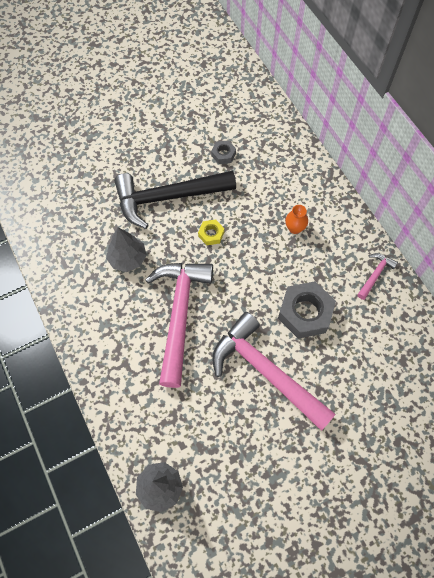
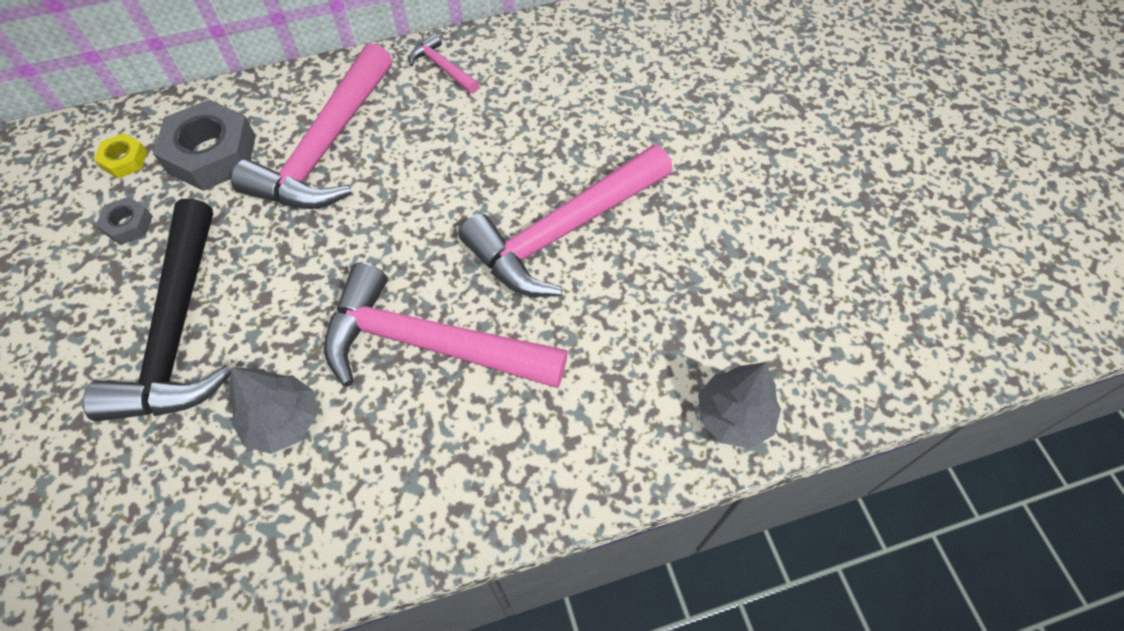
camera: 80 degrees left, 5 degrees down
yellow nut [198,219,225,245] -> yellow nut moved to [94,133,148,178]
grey nut [278,281,336,339] -> grey nut moved to [153,99,256,191]
orange vase [285,205,308,234] -> pink hammer [231,43,392,209]

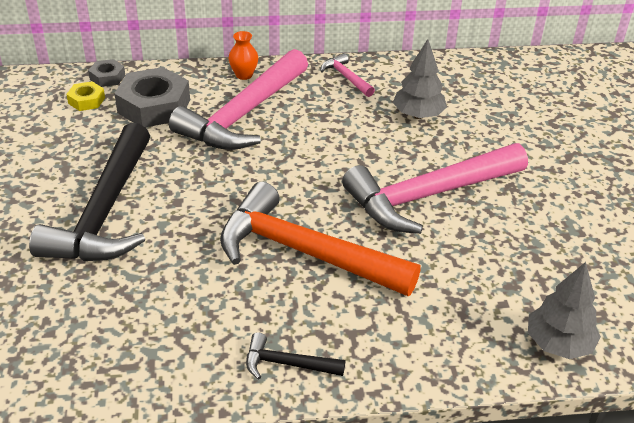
camera: 10 degrees right, 20 degrees down
grey nut [96,197,153,245] -> grey nut moved to [88,59,125,87]
grey tree [229,367,317,454] -> grey tree moved to [393,39,447,119]
pink hammer [324,262,568,388] -> orange hammer [220,182,421,296]
none -> orange vase [228,31,258,80]
none -> black hammer [246,332,345,380]

